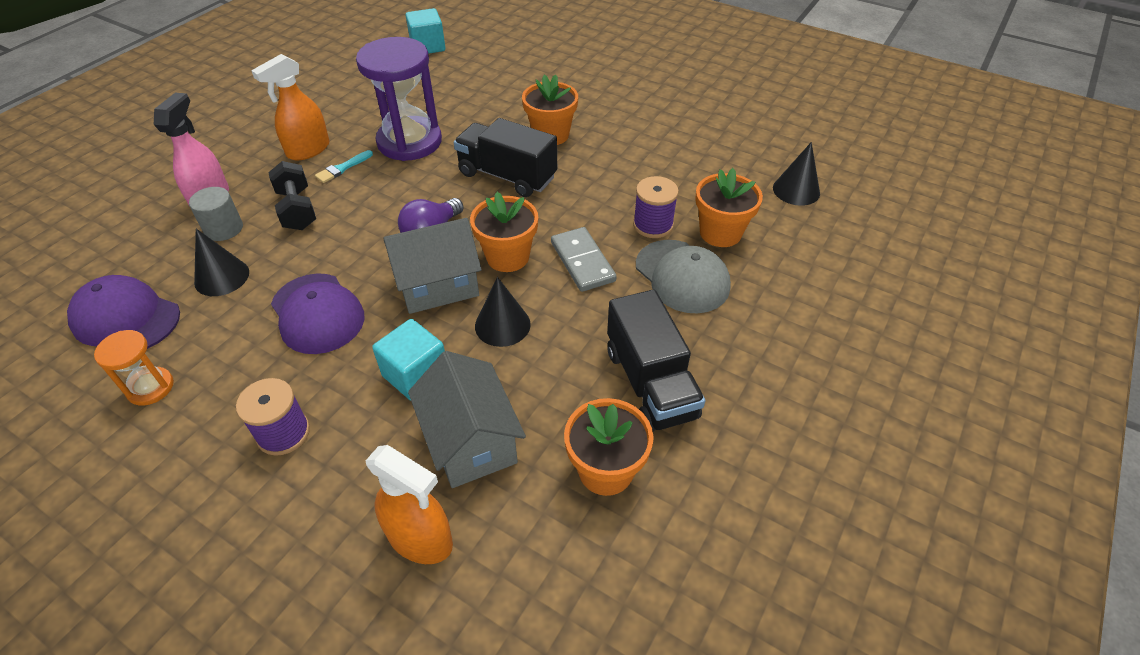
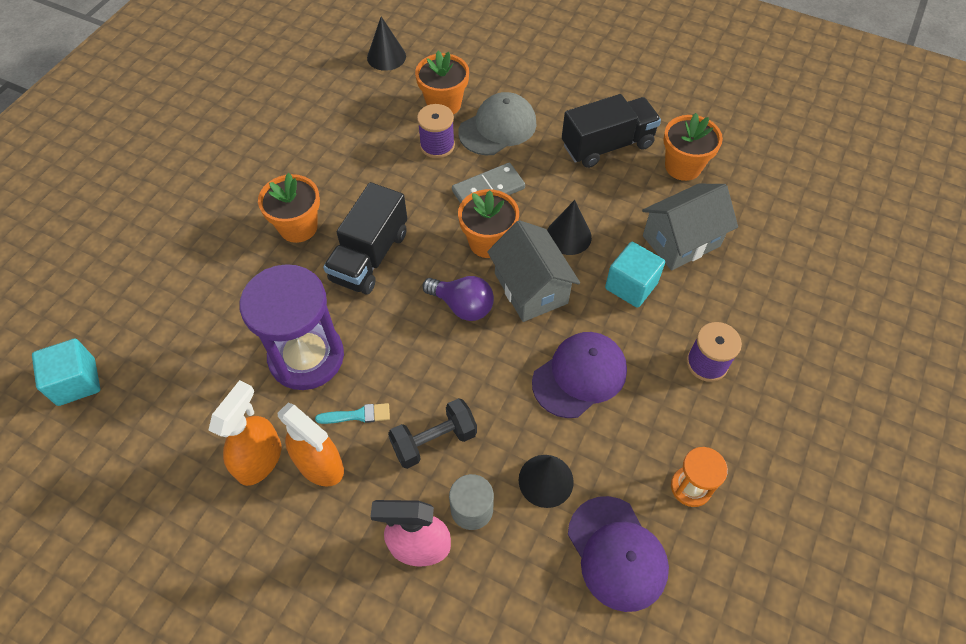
camera: 95 degrees left, 10 degrees up
purple cap [67,275,180,349] -> purple cap turned 45 degrees counterclockwise [568,496,669,612]
turquoise brush [315,150,373,183] -> turquoise brush turned 45 degrees counterclockwise [315,403,390,424]
orange spray bottle [366,445,453,564] -> orange spray bottle moved to [209,380,281,486]

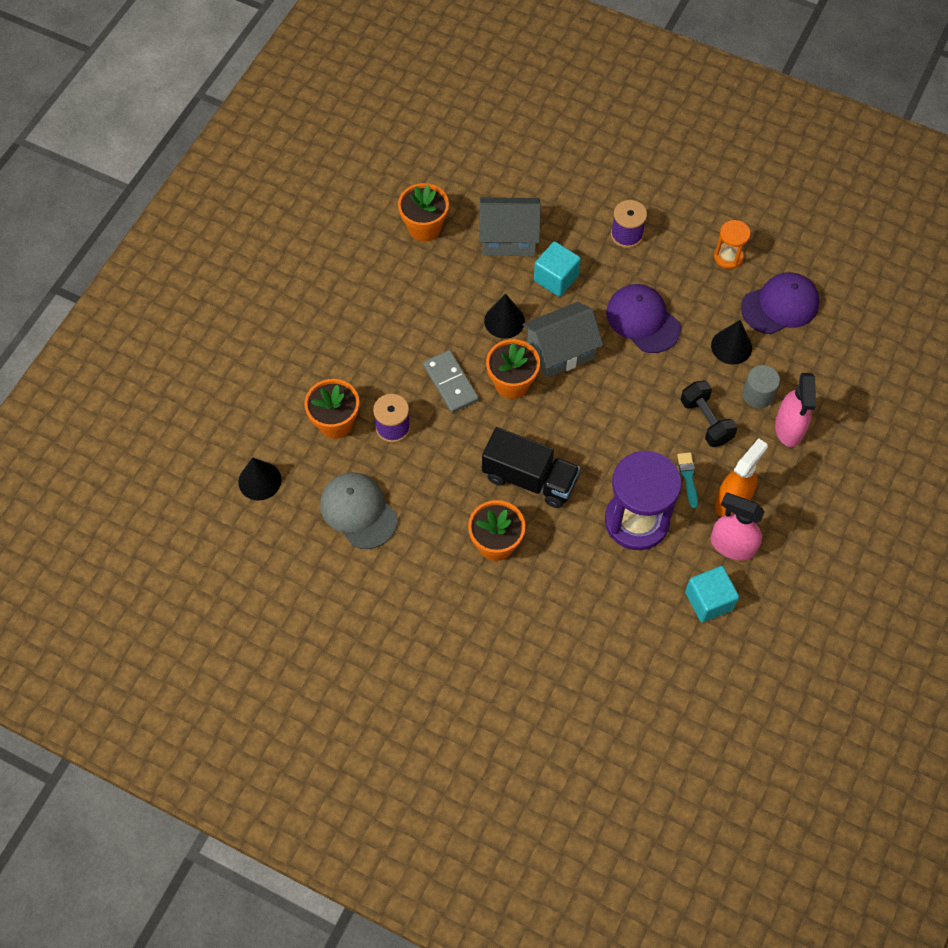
camera: 90 degrees left, 5 degrees up
turquoise cube [32,339,100,406] -> turquoise cube moved to [685,566,739,623]
orange spray bottle [209,380,281,486] -> pink spray bottle [711,493,765,561]
purple light bulb [423,276,494,321] -> none
grey cap [458,92,537,155] -> grey cap moved to [320,472,398,549]
black truck [562,94,661,168] -> none
grey house [642,184,738,271] -> grey house turned 60 degrees counterclockwise [479,197,541,256]

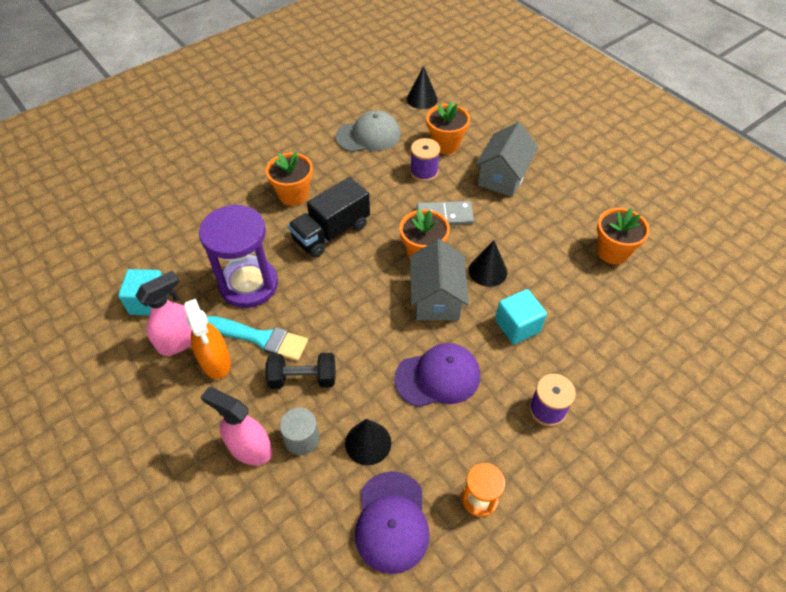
camera: 115 degrees right, 10 degrees down
grey house [479,197,541,256] -> grey house moved to [475,122,538,197]
turquoise brush [677,452,698,508] -> turquoise brush [207,316,308,361], size x1.87

